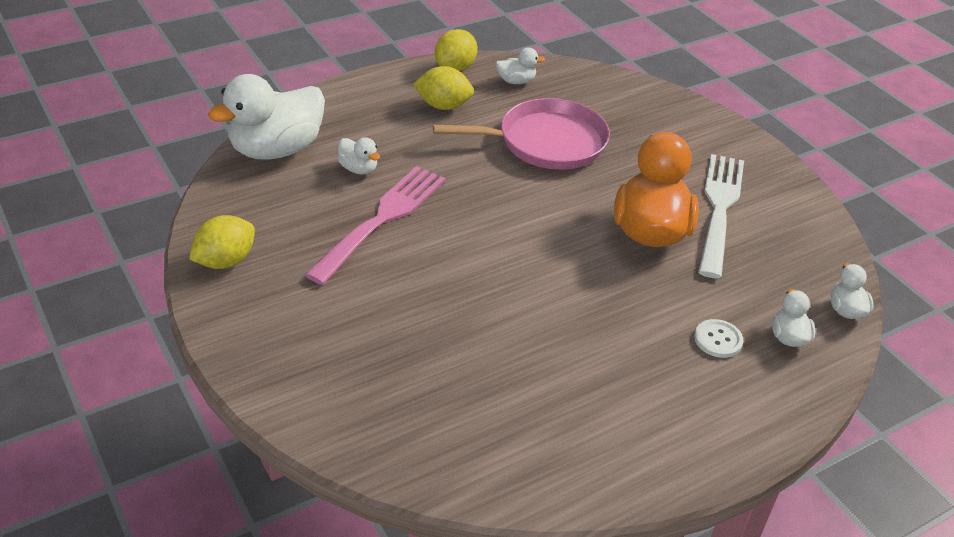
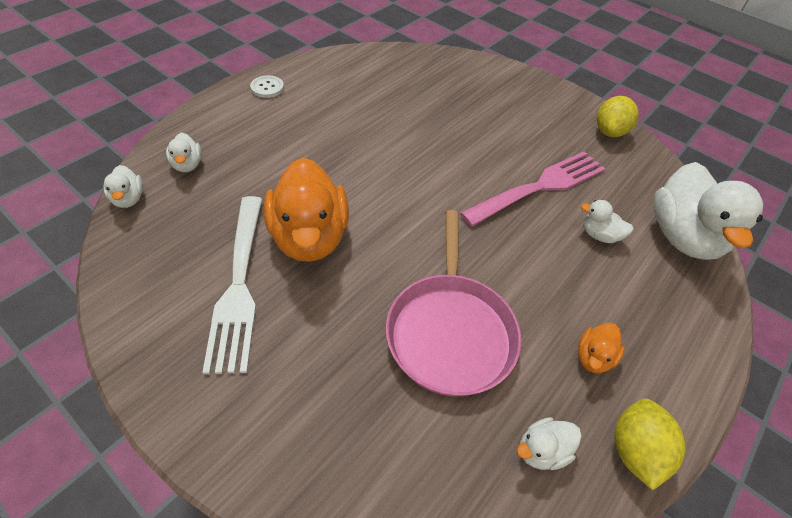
camera: 160 degrees right, 10 degrees up
white duck [208,74,325,160] -> white duck turned 150 degrees clockwise [654,162,763,260]
pink fork [305,166,445,285] -> pink fork turned 135 degrees counterclockwise [460,151,606,227]
yellow lemon [413,66,474,110] -> orange duck [578,323,625,373]
pink pan [433,98,610,170] -> pink pan turned 60 degrees counterclockwise [386,210,521,396]
white button [694,319,744,358] -> white button moved to [250,75,284,98]

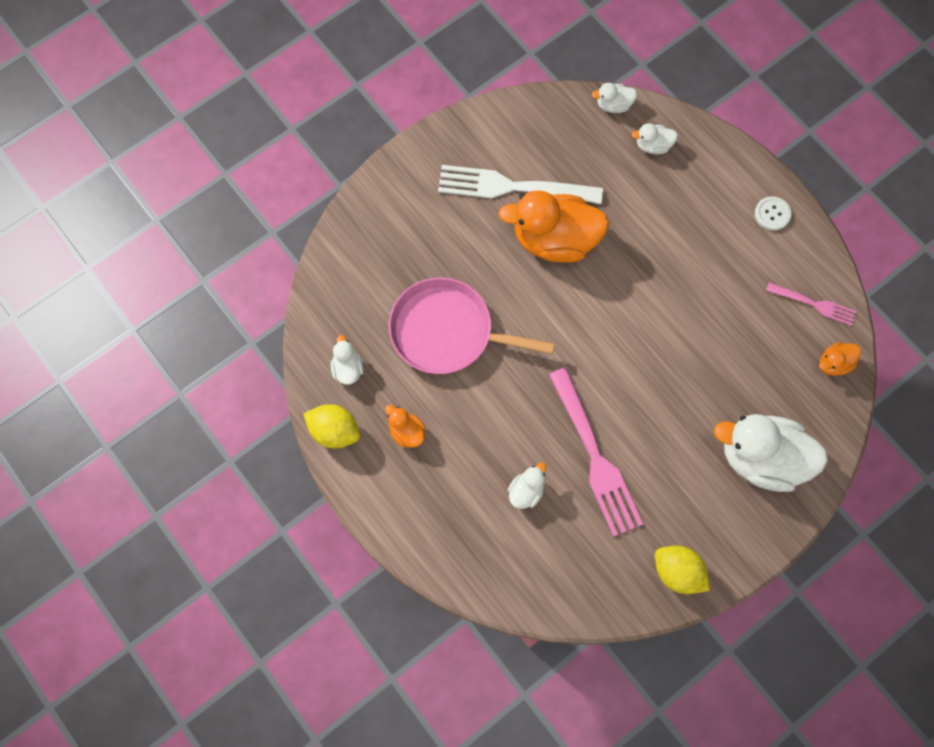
camera: 105 degrees right, 20 degrees up
white duck [654,162,763,260] -> white duck moved to [714,414,828,492]
none -> pink fork [766,282,856,326]
none -> orange duck [819,342,861,376]

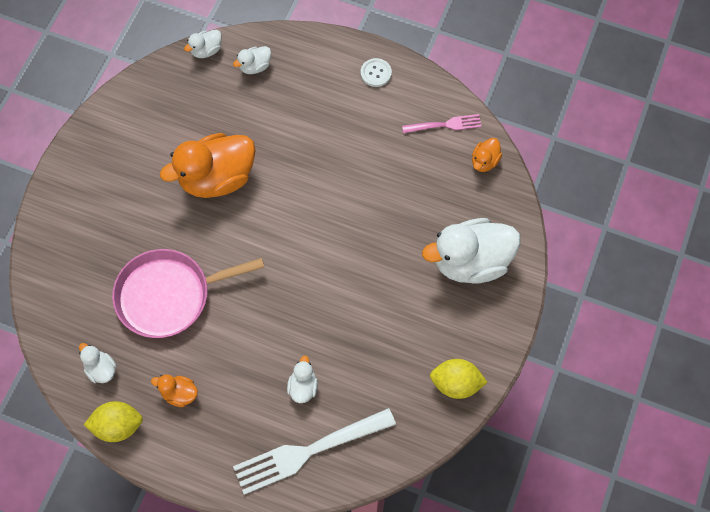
camera: 30 degrees left, 5 degrees down
white fork [438,165,603,204] -> white fork moved to [233,408,396,495]
pink fork [549,368,643,537] -> none

